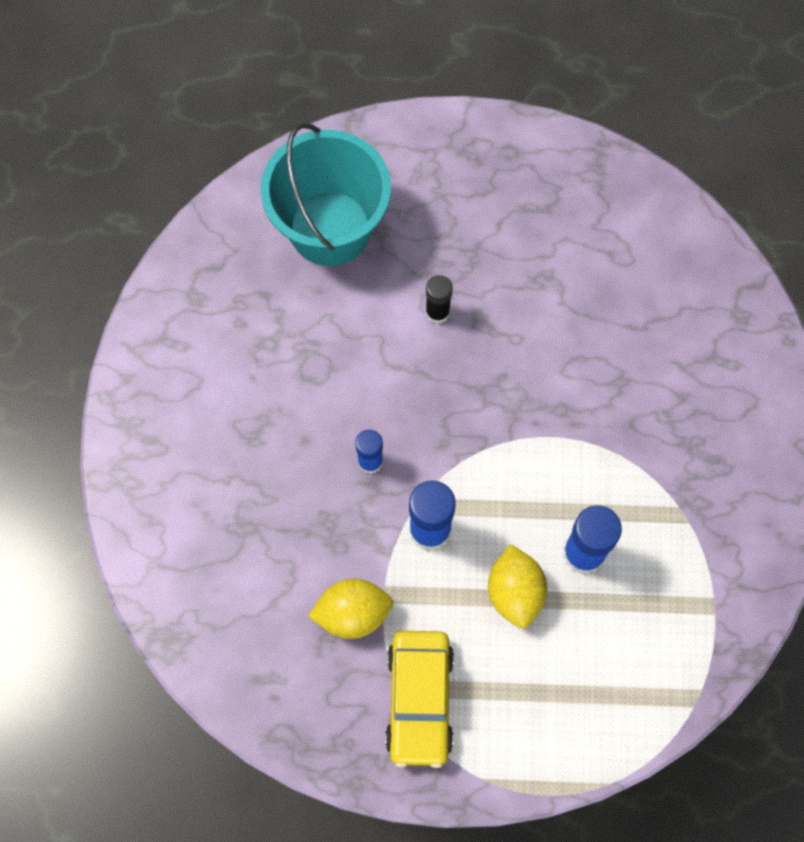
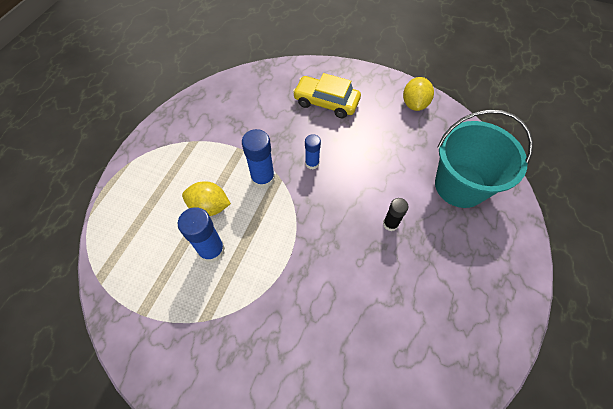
camera: 110 degrees right, 10 degrees down
yellow lemon [308,579,393,639] -> yellow lemon moved to [403,77,434,111]
yellow car [385,631,454,768] -> yellow car moved to [293,73,361,118]

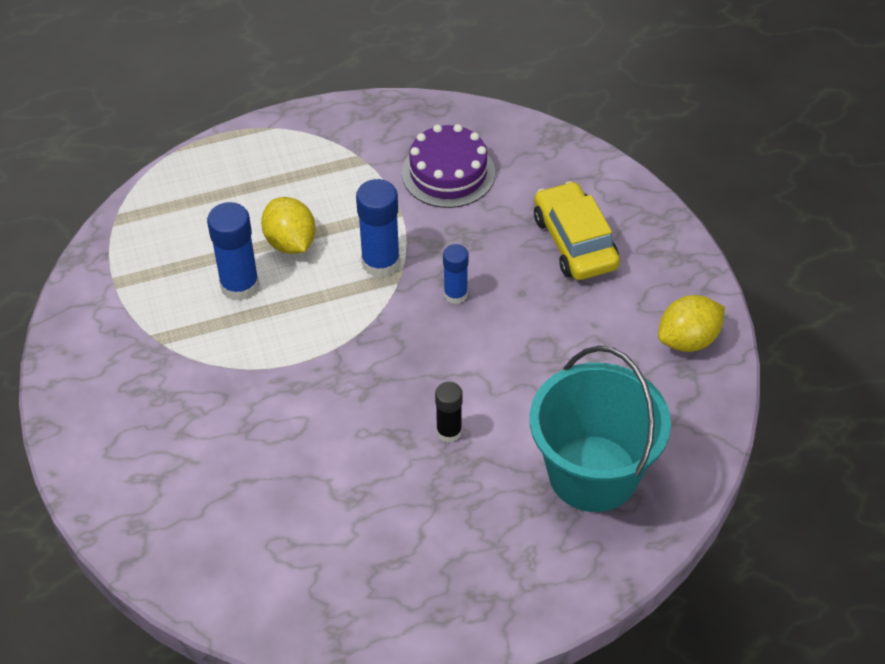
camera: 50 degrees right, 10 degrees down
none -> purple cake [402,124,495,208]

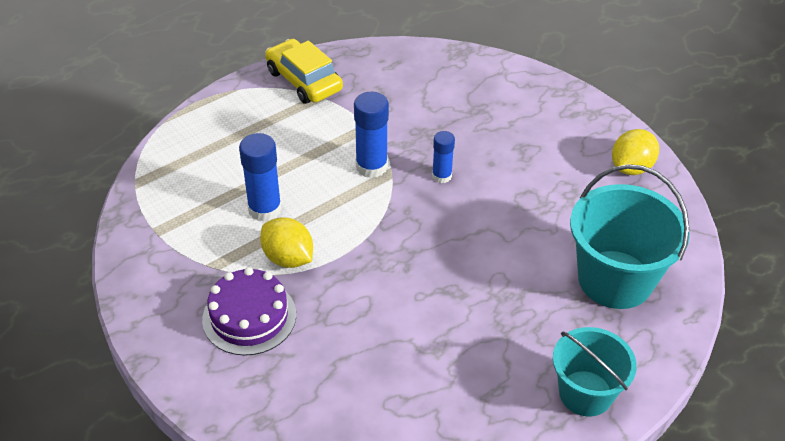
camera: 20 degrees left, 5 degrees down
yellow lemon [261,197,316,254] -> yellow lemon moved to [260,217,313,268]
purple cake [402,124,495,208] -> purple cake moved to [202,267,296,356]
black glue stick [435,382,463,442] -> none
yellow car [534,181,620,280] -> yellow car moved to [265,39,343,104]
none -> turquoise bucket [553,327,637,417]

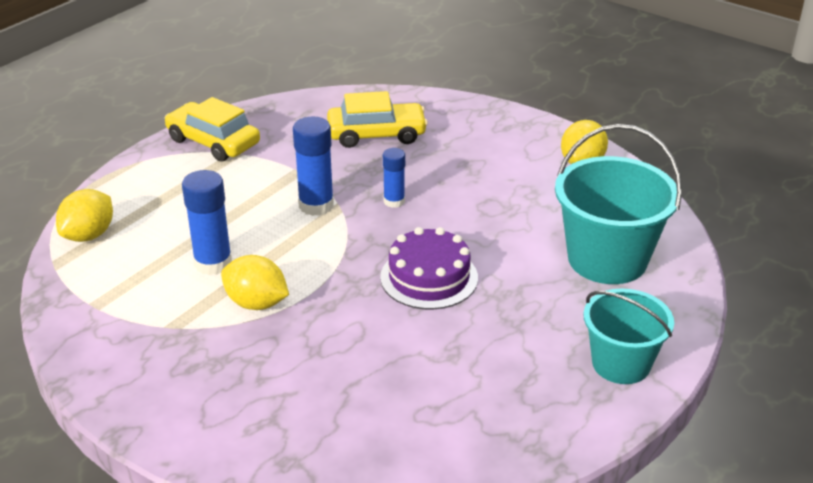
camera: 15 degrees left, 10 degrees down
purple cake [202,267,296,356] -> purple cake moved to [380,227,478,310]
none -> yellow lemon [56,189,113,242]
none -> yellow car [327,91,428,148]

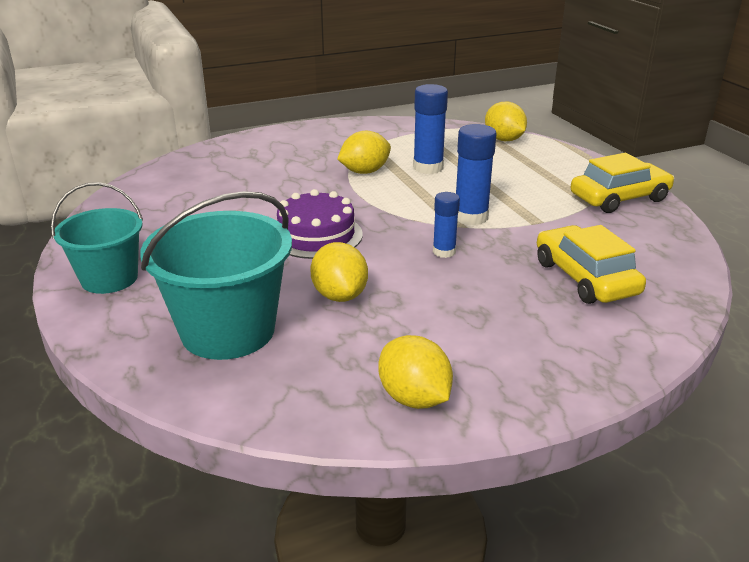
camera: 120 degrees right, 5 degrees down
yellow car [327,91,428,148] -> yellow car turned 135 degrees clockwise [537,225,646,304]
none -> yellow lemon [310,242,368,302]

